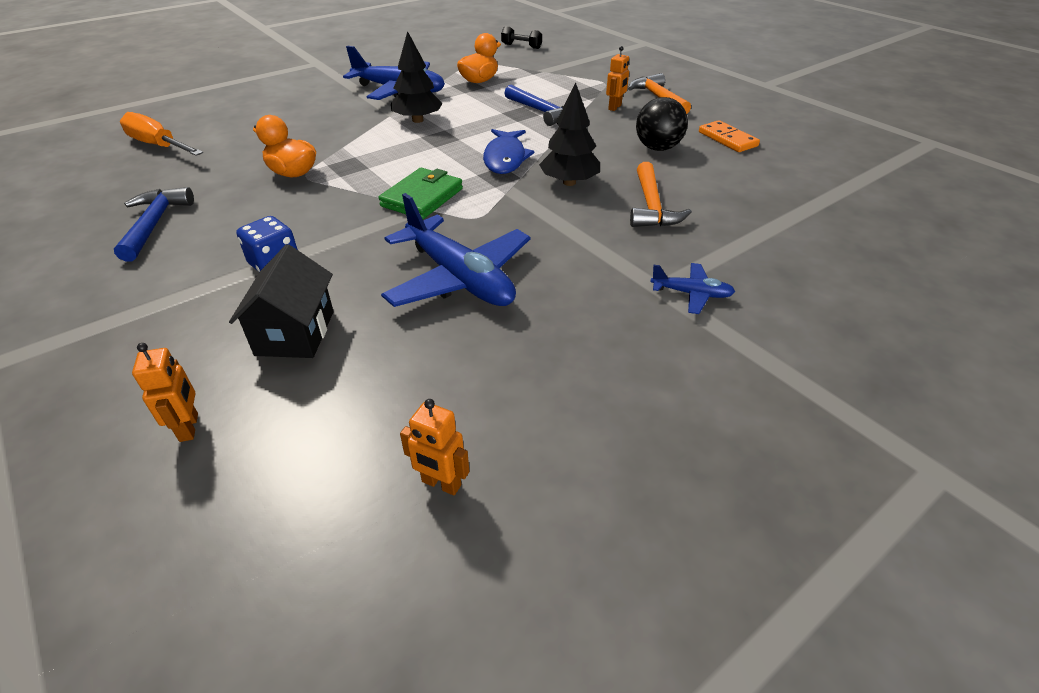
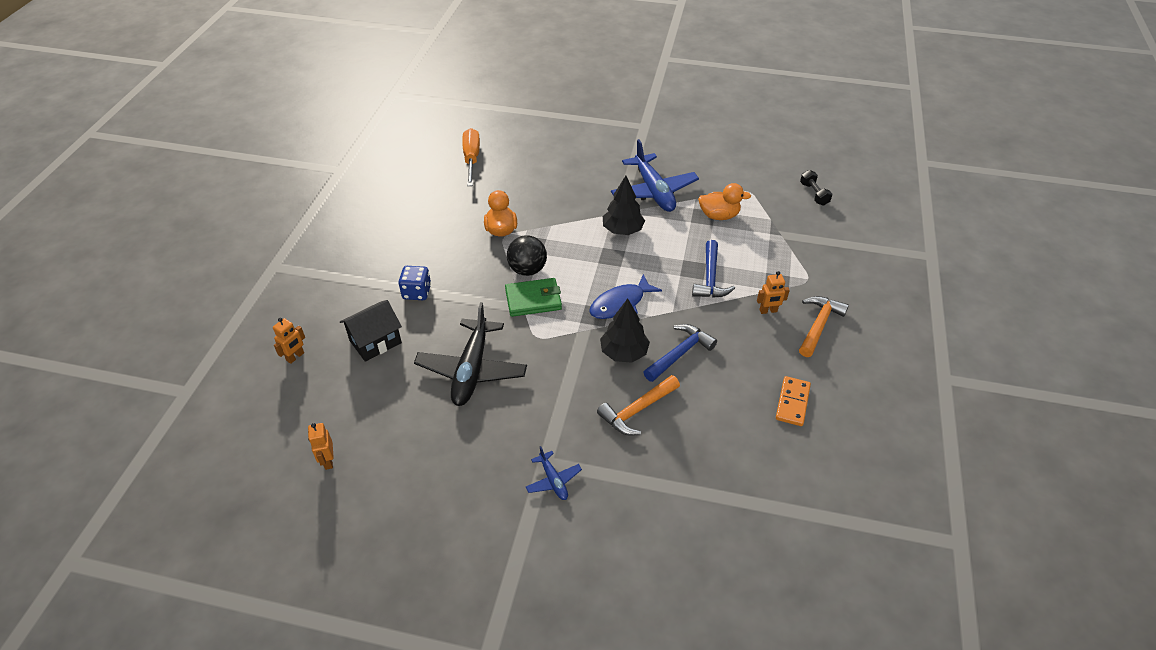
camera: 50 degrees right, 5 degrees up
blue hammer [114,187,194,262] -> blue hammer moved to [644,324,717,382]
blue plane [381,193,531,307] -> black plane [414,302,527,406]
black ball [636,97,688,151] -> black ball moved to [507,235,547,276]

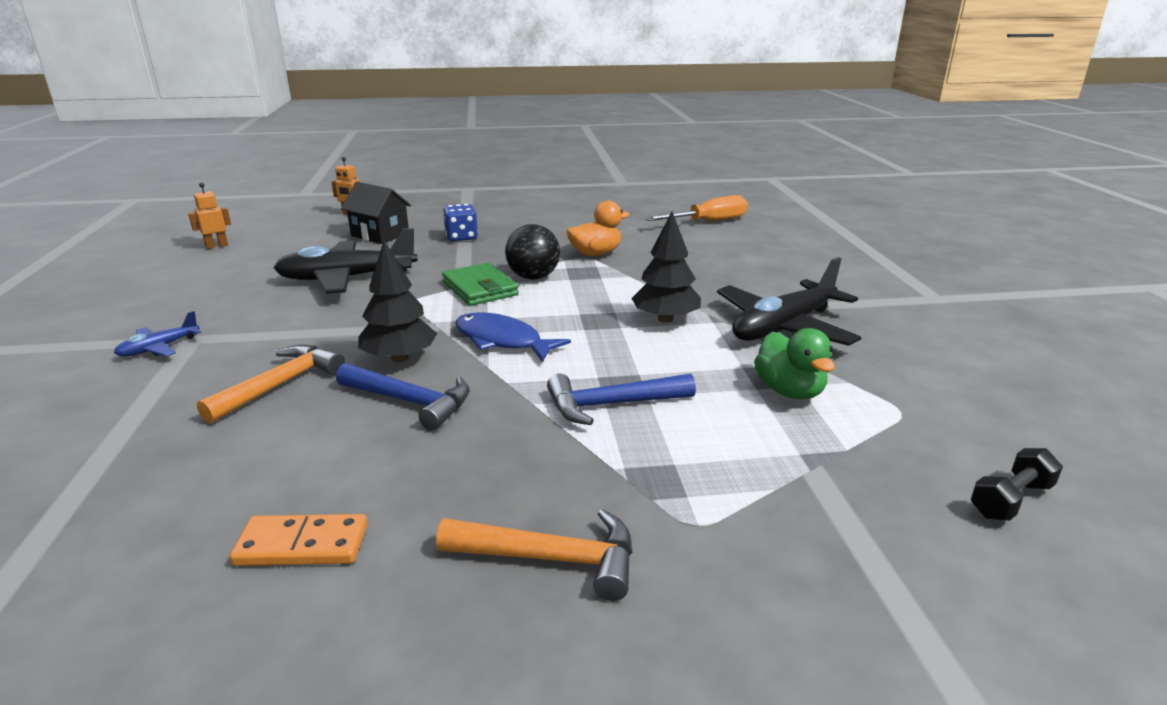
camera: 70 degrees right, 20 degrees down
orange hammer [597,375,680,436] -> orange hammer turned 90 degrees clockwise [197,345,345,423]
blue plane [611,139,699,212] -> black plane [717,257,861,346]
orange duck [698,183,751,220] -> green duck [754,328,835,399]
orange robot [757,271,790,314] -> none

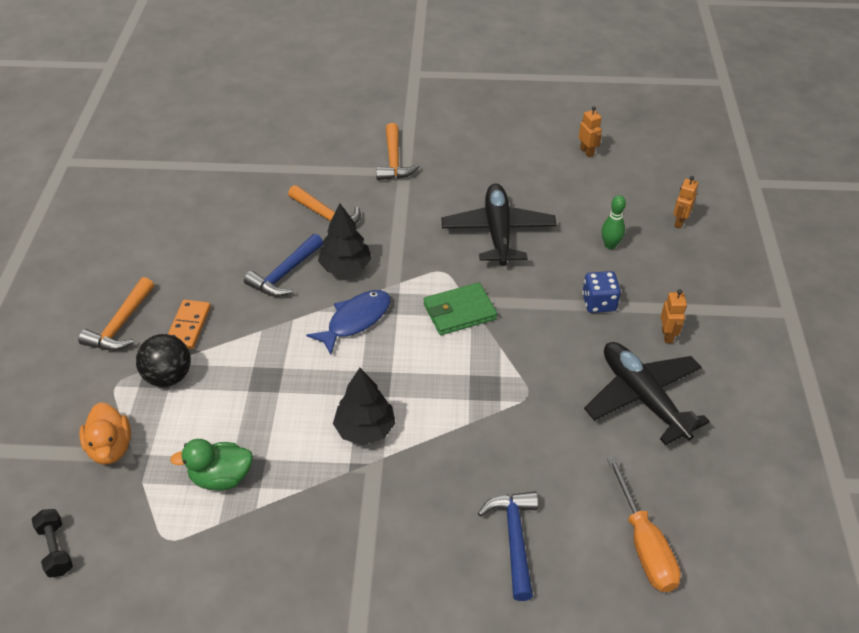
camera: 100 degrees right, 20 degrees up
blue plane [114,311,201,357] -> orange hammer [376,123,420,180]
orange domino [230,514,368,566] -> orange domino moved to [168,300,211,349]
black house [341,182,411,244] -> green bowling pin [602,195,626,249]
black ball [505,224,560,280] -> black ball moved to [136,334,191,387]
blue hammer [547,374,696,425] -> blue hammer moved to [478,492,538,601]
orange duck [566,201,630,256] -> orange duck moved to [79,402,131,465]
black plane [717,257,861,346] -> black plane moved to [584,342,710,445]
none -> orange robot [661,290,687,343]

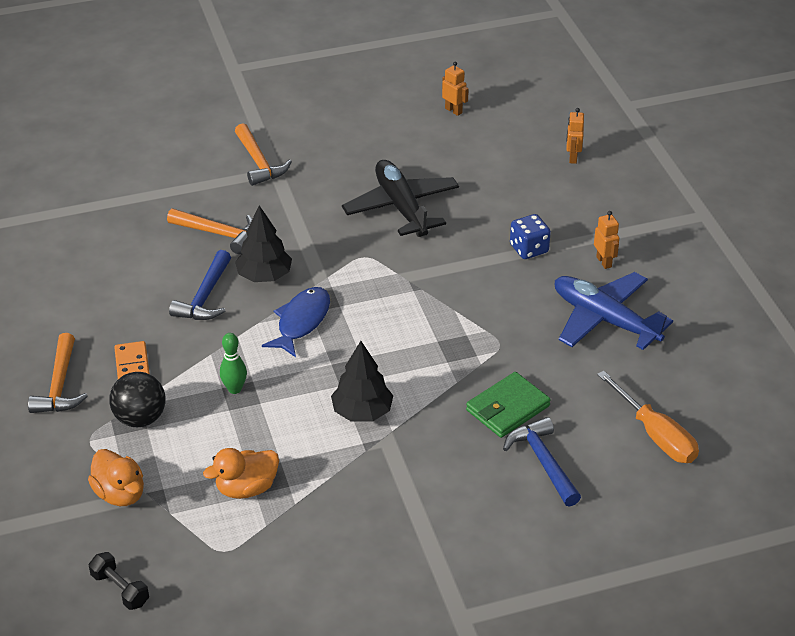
camera: 20 degrees left, 5 degrees down
green duck [170,439,253,491] -> orange duck [203,448,279,499]
green wallet [424,282,497,335] -> green wallet moved to [466,372,551,438]
black plane [584,342,710,445] -> blue plane [555,272,673,350]
green bowling pin [602,195,626,249] -> green bowling pin moved to [220,333,247,394]

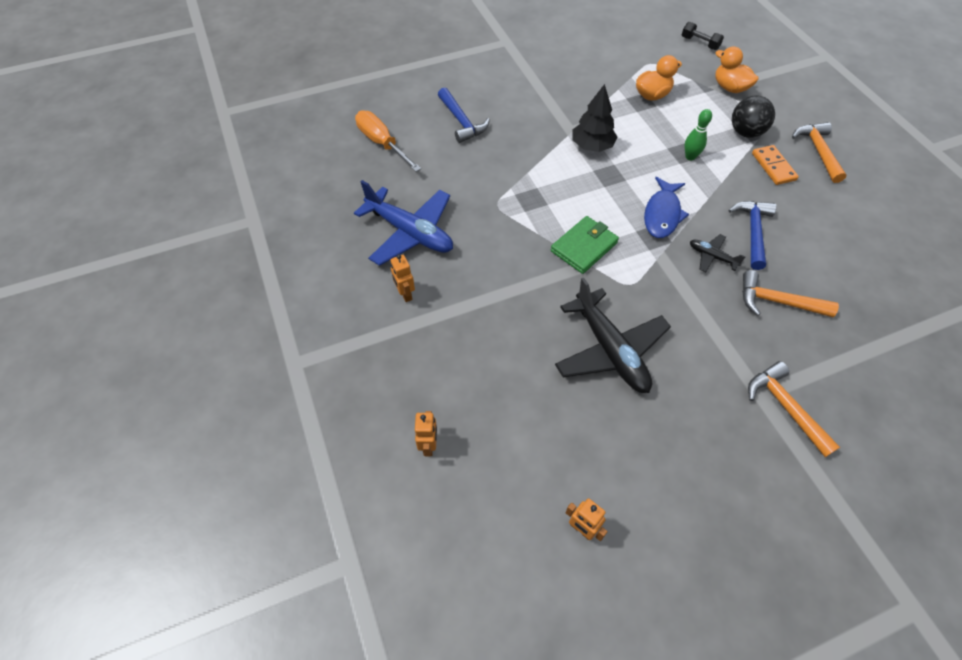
camera: 175 degrees right, 15 degrees up
black tree [235,205,292,282] -> black plane [690,234,746,272]
green wallet [466,372,551,438] -> green wallet moved to [551,216,619,274]
blue dice [510,214,551,259] -> none

